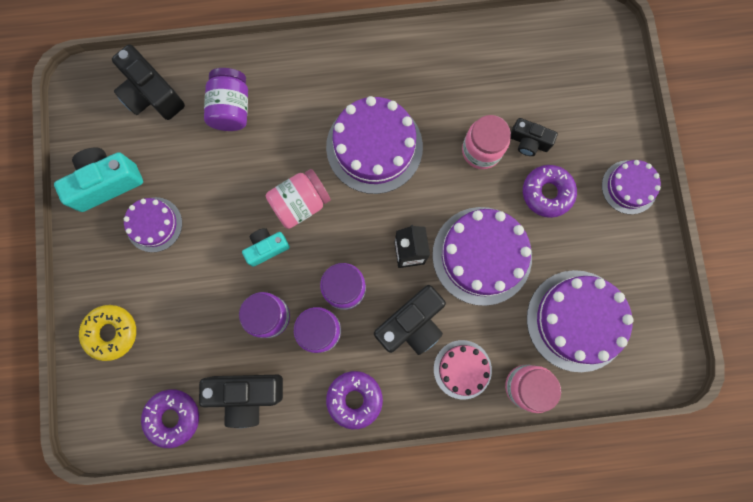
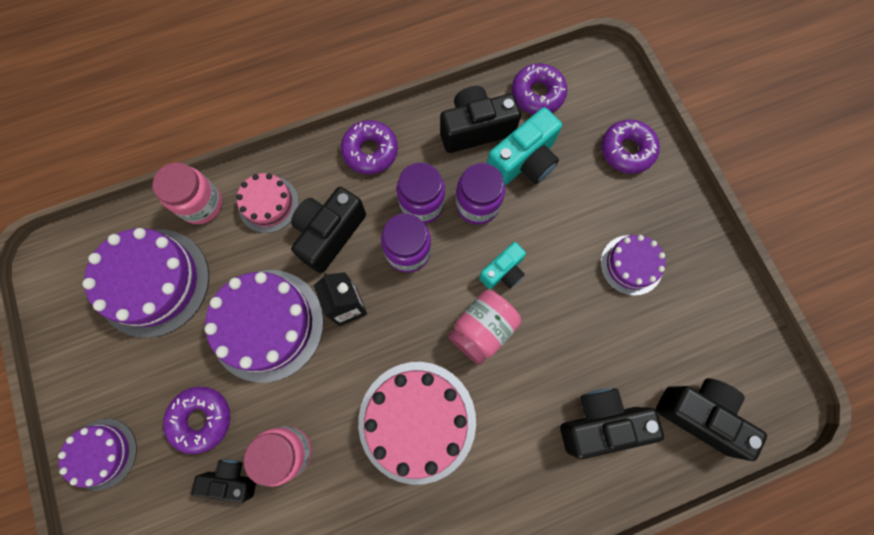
camera: 165 degrees right, 5 degrees down
turquoise camera [54,148,143,212] -> turquoise camera moved to [487,107,562,186]
yellow donut [79,305,136,361] -> purple donut [601,119,660,174]
purple jar [204,68,248,131] -> black camera [560,388,664,459]
purple cake [326,96,423,194] -> pink cake [358,362,476,485]

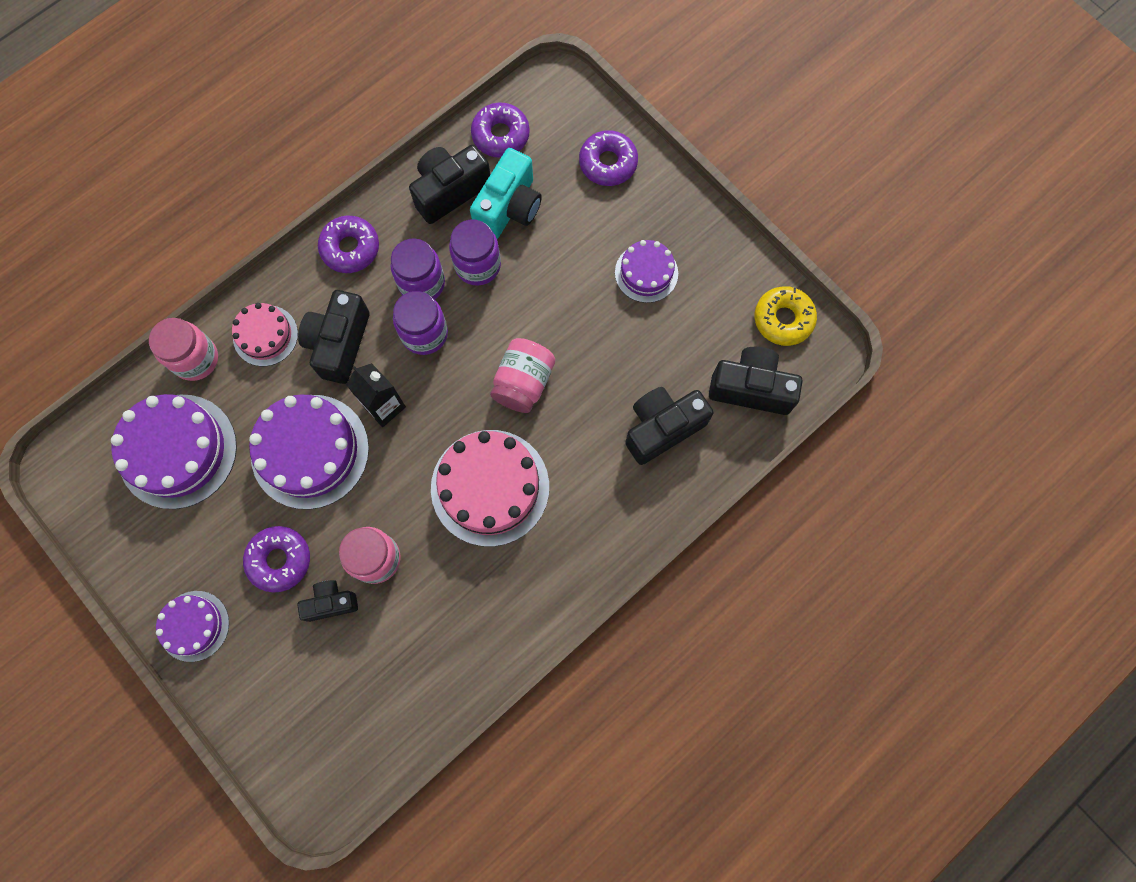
camera: 20 degrees left, 0 degrees up
turquoise camera [479,242,526,289] -> none
none -> yellow donut [754,286,817,346]

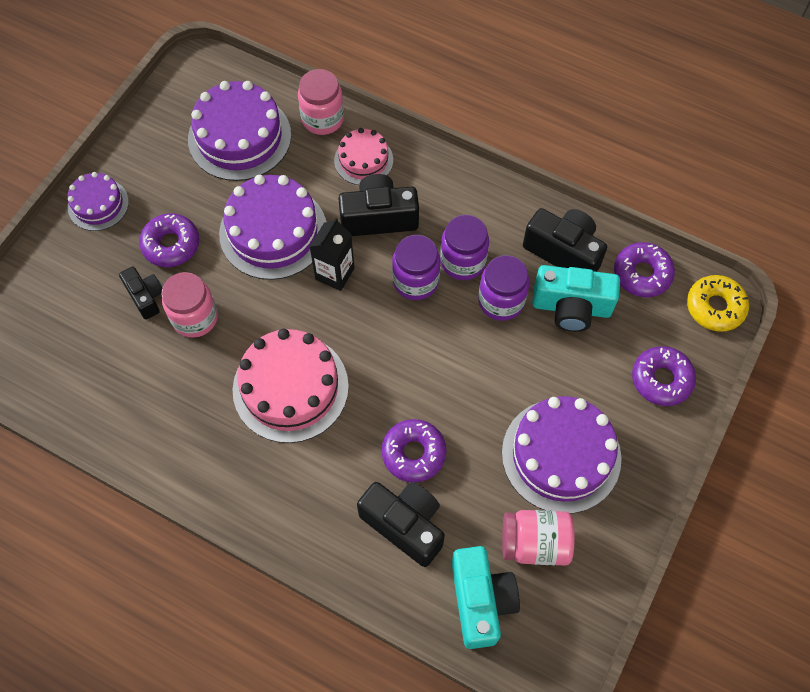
camera: 70 degrees right, 10 degrees down
purple donut [318,216,379,273] -> purple donut moved to [382,419,446,482]
pink jar [490,338,555,413] -> pink jar moved to [502,510,575,566]
purple cake [615,240,678,303] -> purple cake [502,396,622,514], size x1.76
black camera [709,347,803,415] -> turquoise camera [452,546,520,649]
yellow donut [754,286,817,346] -> yellow donut moved to [687,275,749,332]

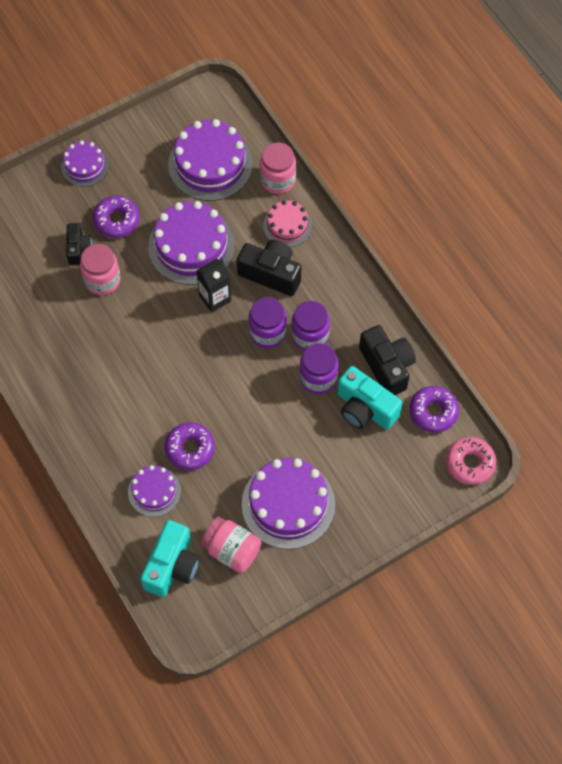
camera: 30 degrees right, 0 degrees up
pink cake [233,329,349,443] -> none
black camera [357,482,445,567] -> purple cake [128,465,181,517]
purple donut [632,346,696,406] -> none
yellow donut [687,275,749,332] -> pink donut [446,437,496,485]

